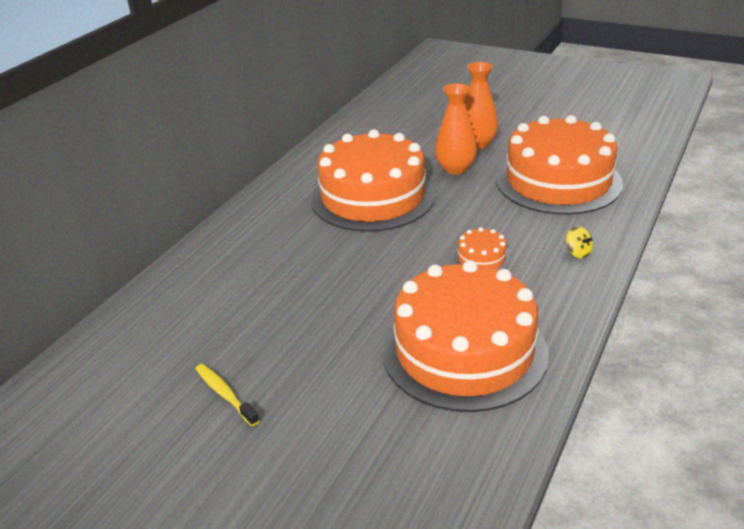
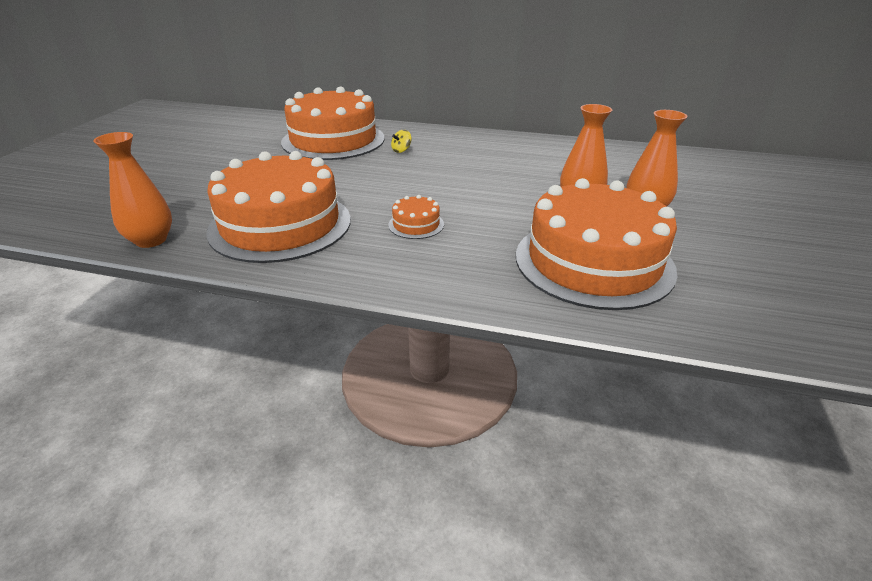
camera: 75 degrees right, 0 degrees up
yellow toothbrush [196,364,260,427] -> none
orange cake [311,129,435,232] -> orange cake moved to [281,86,385,160]
yellow spinning top [566,227,593,258] -> yellow spinning top moved to [391,130,412,153]
none -> orange vase [93,132,172,248]

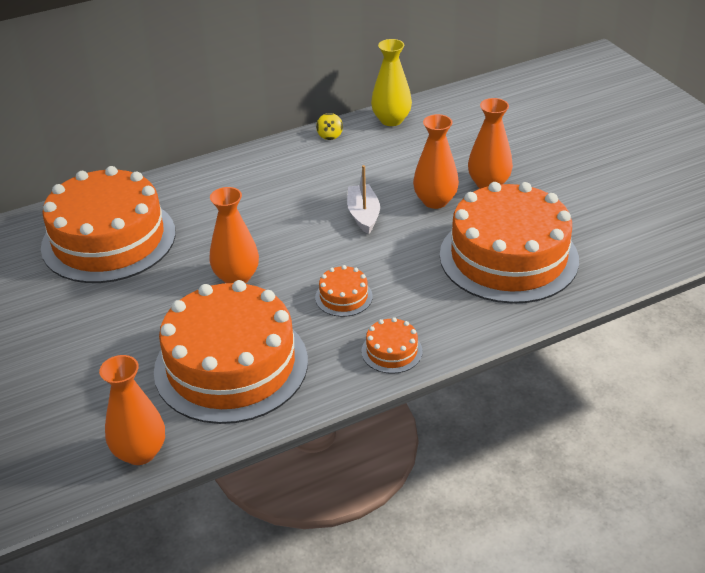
camera: 40 degrees left, 5 degrees up
yellow spinning top [391,130,412,153] -> yellow spinning top moved to [316,113,343,140]
none -> orange vase [209,187,259,283]
none -> white boat [347,165,380,234]
none -> orange cake [361,317,423,374]
none -> yellow vase [371,39,412,126]

